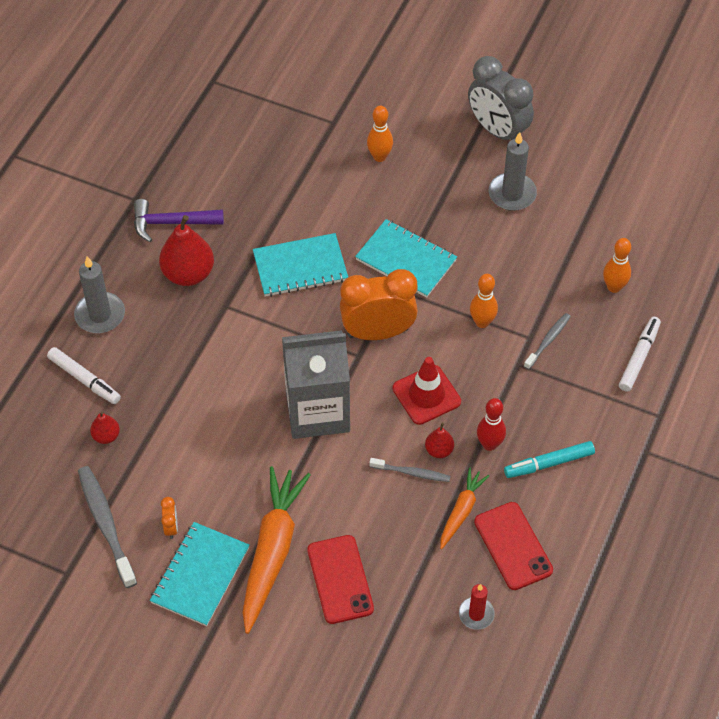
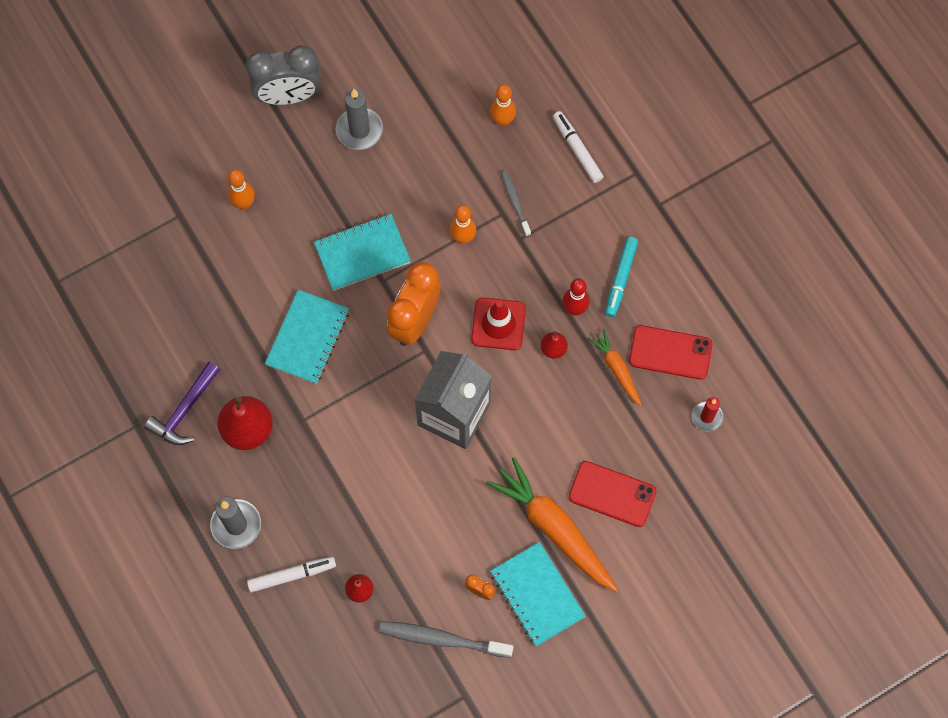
camera: 55 degrees left, 15 degrees up
grey toothbrush [369,458,450,482] -> none

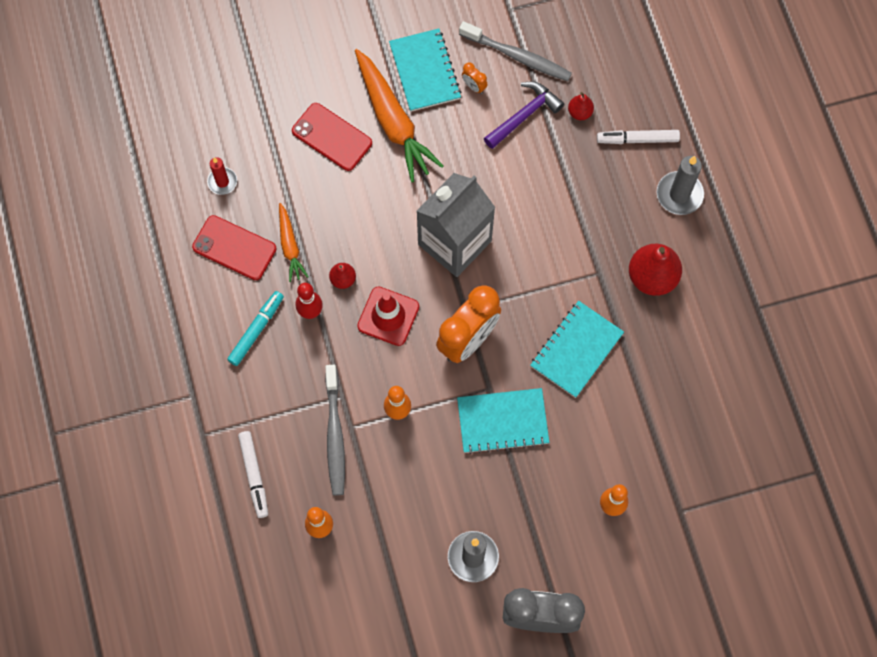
camera: 165 degrees left, 0 degrees up
purple hammer [144,362,220,445] -> purple hammer moved to [484,82,564,149]
grey toothbrush [501,171,531,237] -> grey toothbrush [325,365,345,496], size x1.72

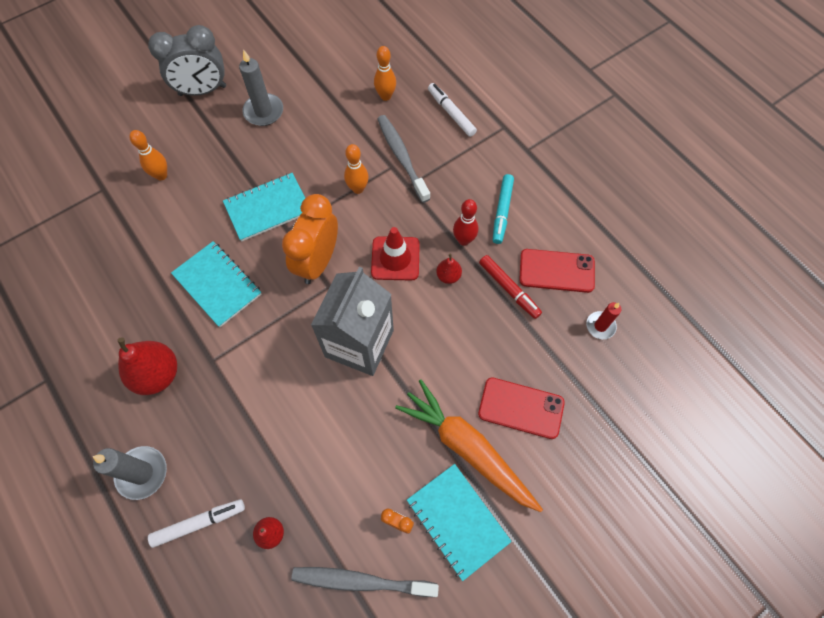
camera: 160 degrees right, 5 degrees down
orange carrot [279,203,308,282] -> red marker [479,255,542,319]
purple hammer [484,82,564,149] -> none
turquoise notebook [530,301,624,398] -> turquoise notebook turned 60 degrees counterclockwise [171,241,262,327]

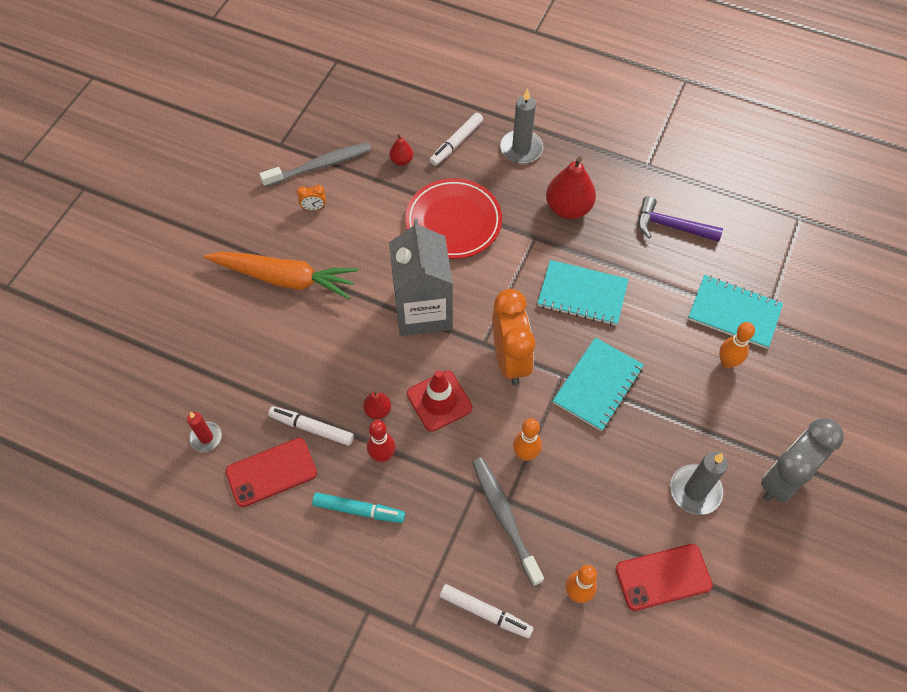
camera: 150 degrees right, 5 degrees down
grey toothbrush [377,115,430,203] -> grey toothbrush turned 150 degrees counterclockwise [472,457,544,586]
turquoise notebook [407,464,512,581] -> turquoise notebook moved to [688,275,783,349]
red phone [478,377,565,439] -> red phone moved to [615,544,713,611]
red marker [479,255,542,319] -> white marker [268,406,354,446]
turquoise marker [493,174,514,244] -> turquoise marker turned 120 degrees clockwise [312,493,405,523]
none -> red plate [405,178,502,259]
none -> purple hammer [638,196,723,242]

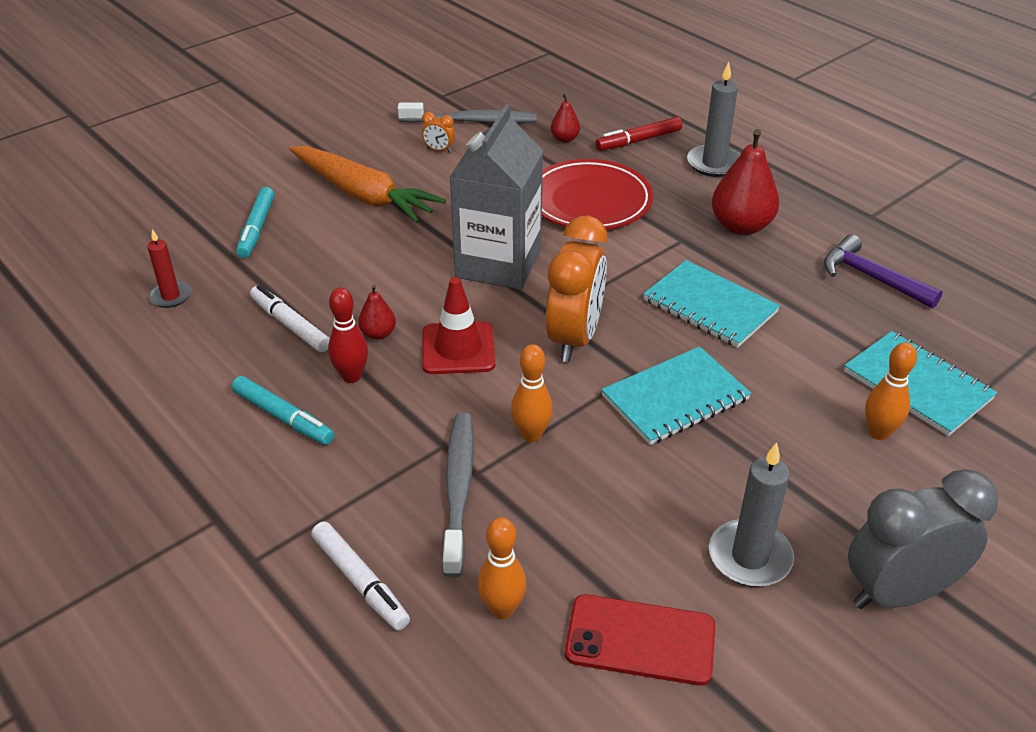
camera: 25 degrees right, 20 degrees down
red phone [226,438,317,507] -> none
white marker [430,113,483,166] -> red marker [595,117,682,151]
none -> turquoise marker [236,187,274,258]

